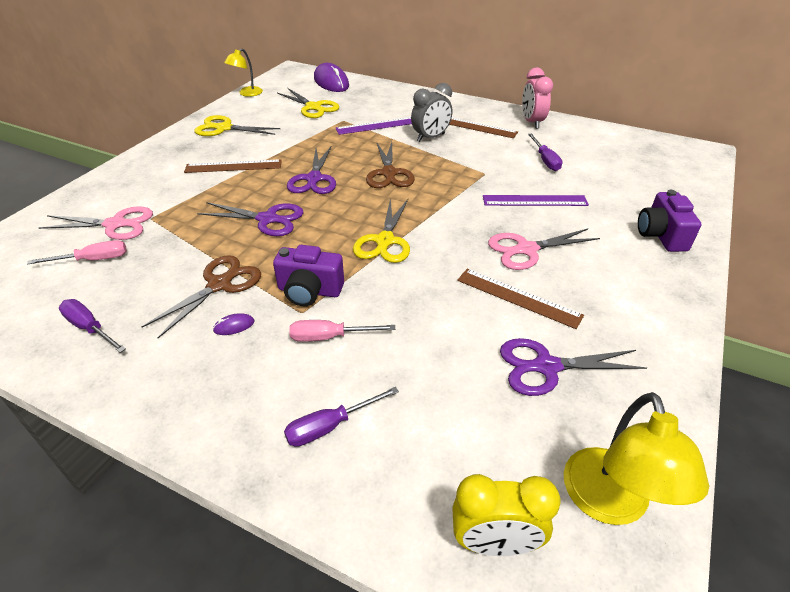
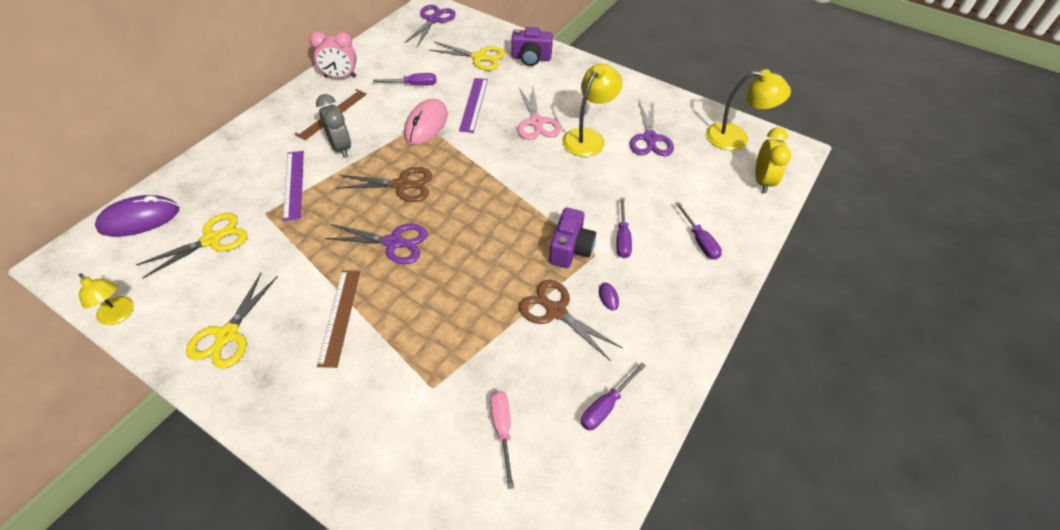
camera: 85 degrees left, 10 degrees up
pink scissors [38,206,153,240] -> none
purple scissors [197,202,304,236] -> purple scissors moved to [405,5,456,47]
pink screwdriver [289,320,395,342] -> purple screwdriver [616,197,632,258]
yellow scissors [353,198,410,263] -> yellow scissors moved to [429,42,505,70]
brown ruler [457,269,584,329] -> yellow lamp [562,64,623,157]
none -> pink mouse [404,99,448,145]

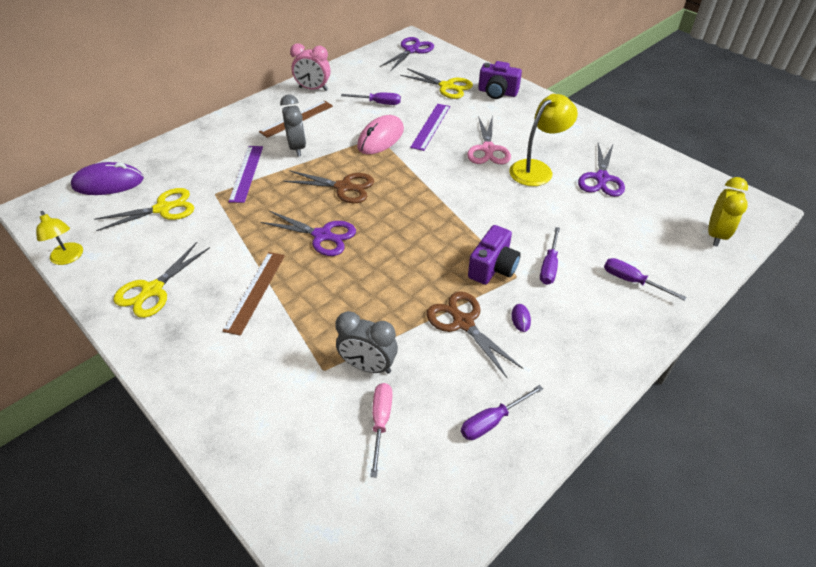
camera: 15 degrees right, 5 degrees down
purple screwdriver [675,202,722,260] -> purple screwdriver turned 135 degrees clockwise [604,258,687,301]
yellow lamp [706,69,791,151] -> none
none -> grey clock [335,311,398,374]

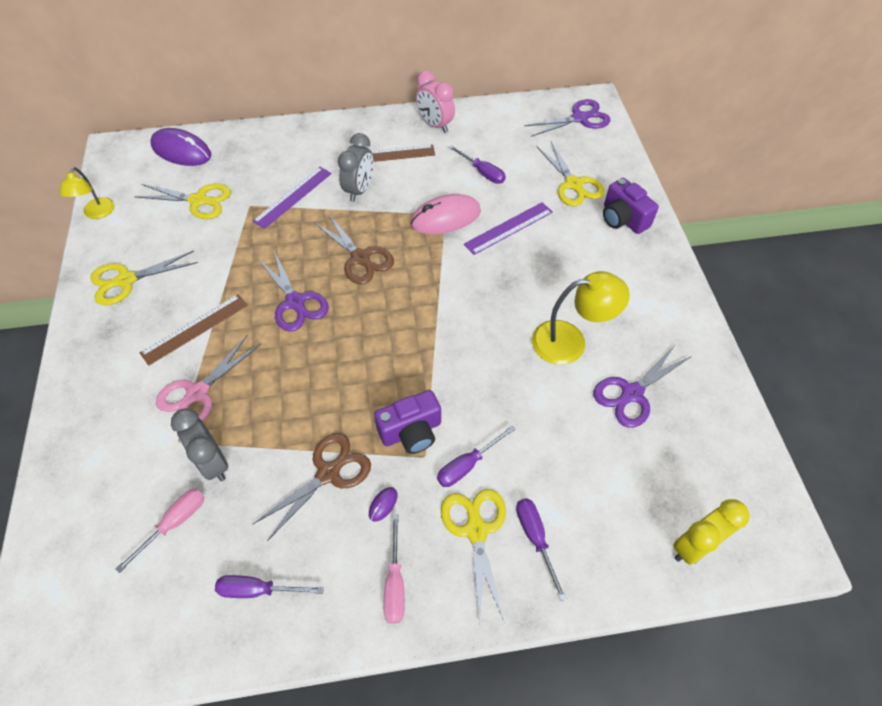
camera: 35 degrees right, 10 degrees up
brown scissors [426,291,523,379] -> brown scissors turned 45 degrees clockwise [253,433,371,541]
pink scissors [467,116,511,164] -> pink scissors moved to [156,335,261,422]
none -> pink screwdriver [384,515,405,624]
none -> yellow scissors [441,489,506,626]

